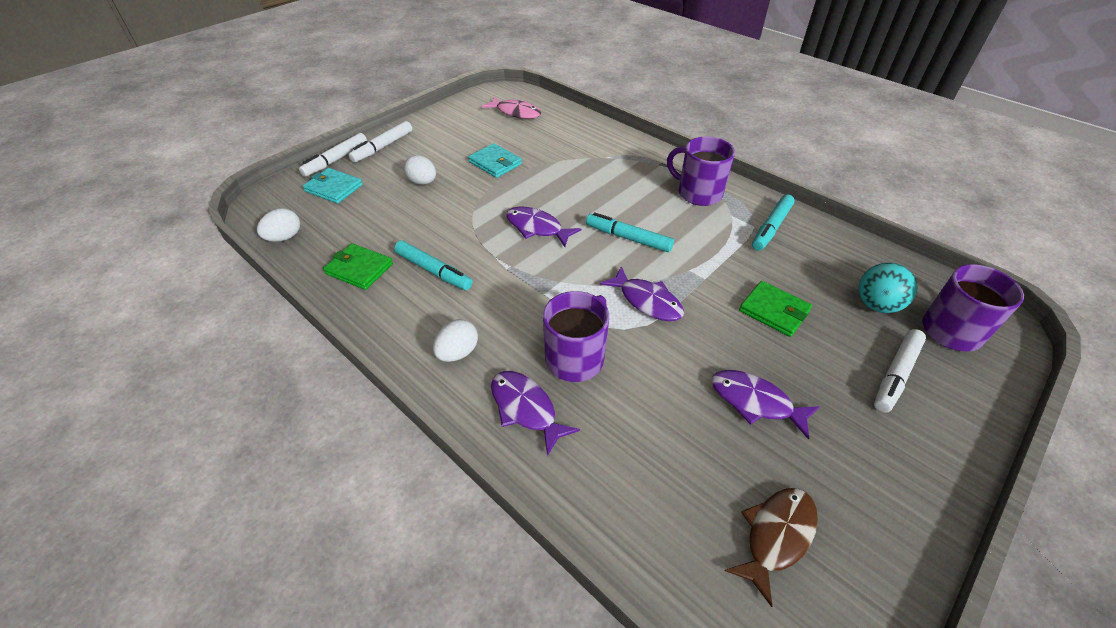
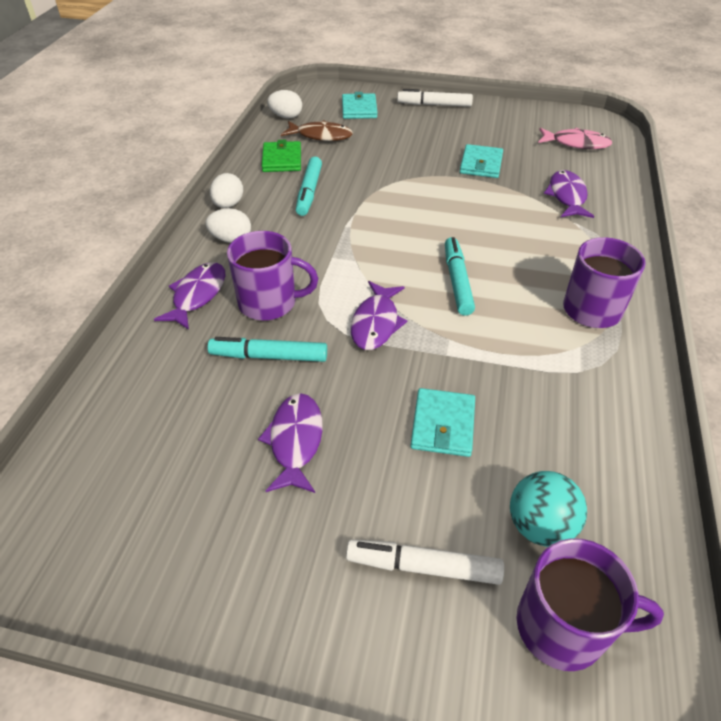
camera: 60 degrees right, 0 degrees up
white marker [299,133,367,177] -> none
white egg [404,155,436,185] -> white egg moved to [210,173,243,208]
pink fish [482,97,541,119] -> pink fish turned 75 degrees counterclockwise [538,128,613,149]
purple fish [506,206,581,247] -> purple fish moved to [544,170,594,218]
brown fish [724,488,818,607] -> brown fish moved to [281,120,353,141]
green wallet [739,281,812,337] -> turquoise wallet [411,388,475,457]
turquoise marker [752,194,795,251] -> turquoise marker moved to [208,337,327,362]

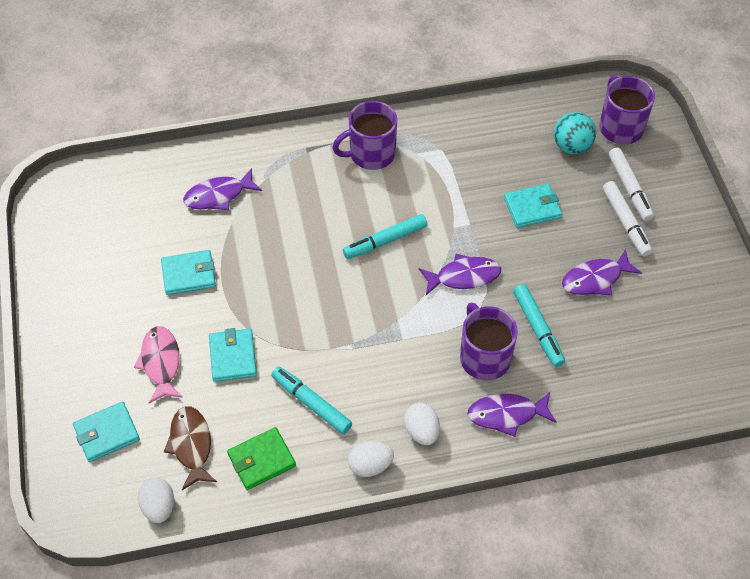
camera: 115 degrees left, 10 degrees up
turquoise marker [296,157,322,216] -> turquoise marker turned 120 degrees counterclockwise [271,366,352,434]
white marker [397,89,473,107] -> white marker moved to [603,181,653,257]
pink fish [538,128,613,149] -> pink fish moved to [134,326,183,403]
none -> turquoise wallet [209,328,257,382]

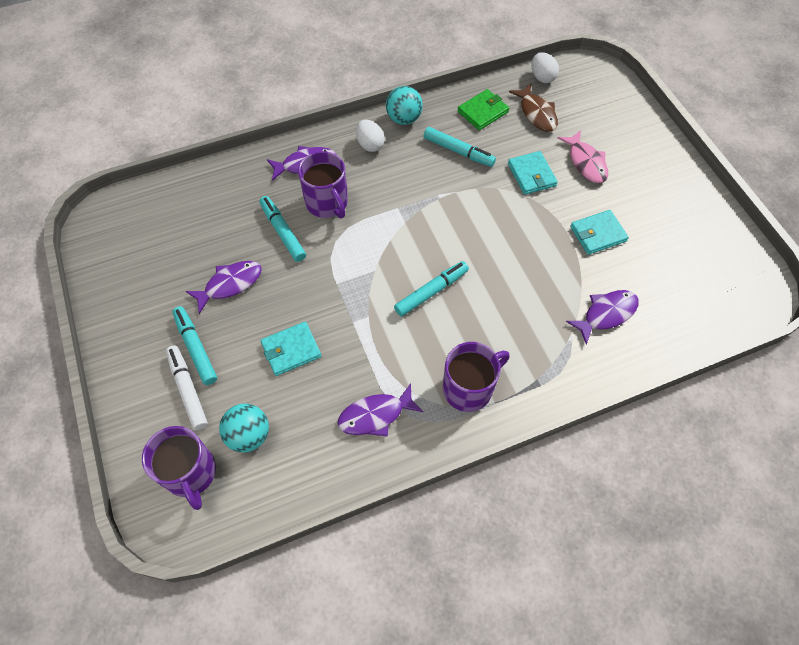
camera: 170 degrees right, 5 degrees up
turquoise wallet [73,401,140,462] -> none
white egg [348,441,394,477] -> turquoise ball [386,86,423,125]
purple fish [419,254,501,295] -> purple fish moved to [338,383,423,437]
white marker [603,181,653,257] -> turquoise marker [172,306,217,385]

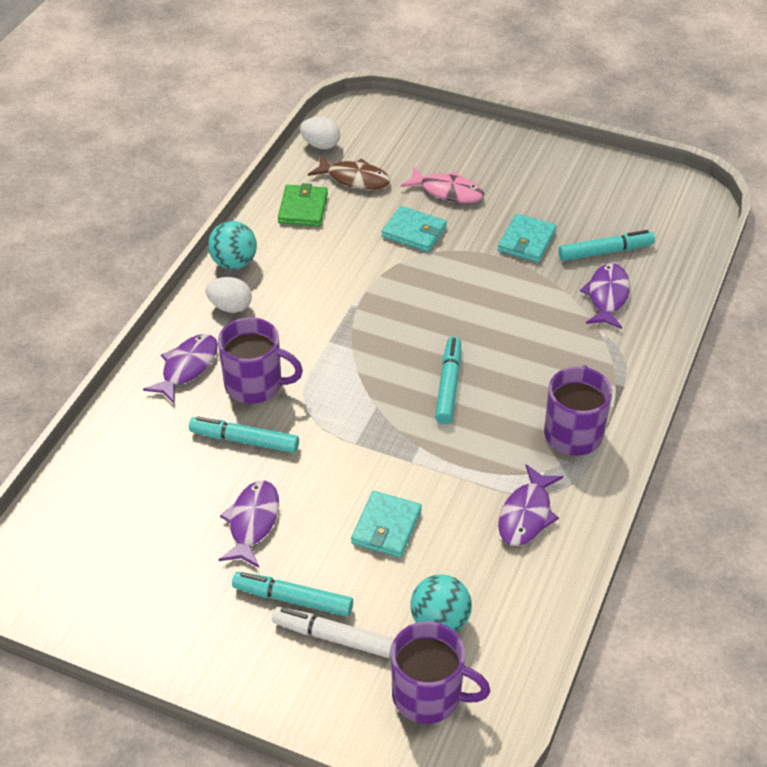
camera: 45 degrees left, 15 degrees down
turquoise marker [424,127,496,167] -> turquoise marker moved to [558,230,655,261]

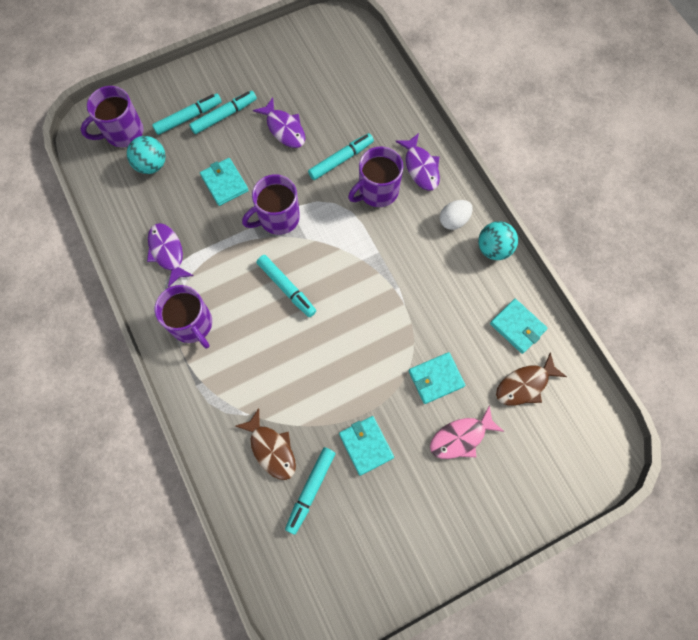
camera: 130 degrees right, 25 degrees up
white marker [272,607,395,658] -> turquoise marker [152,94,222,135]
green wallet [278,183,328,226] -> turquoise wallet [490,299,548,354]
white egg [300,117,340,149] -> none
purple fish [580,263,630,329] -> brown fish [235,408,296,480]
none -> purple mug [242,174,300,235]

